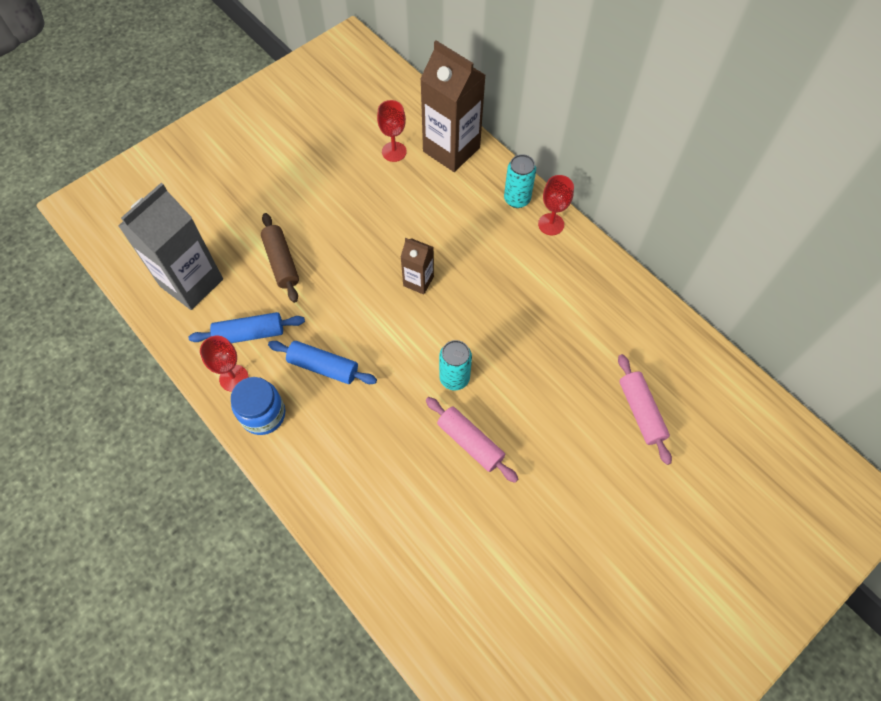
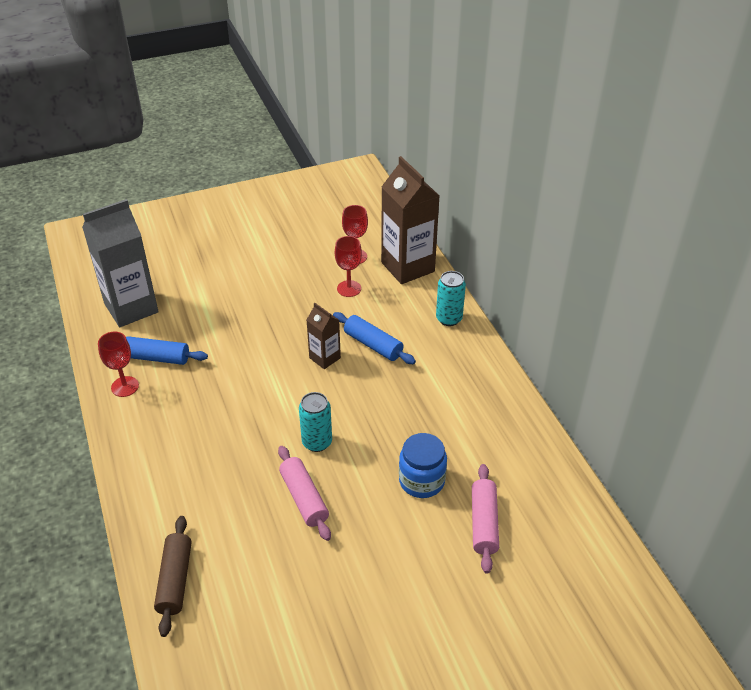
camera: 20 degrees right, 20 degrees down
blue jar [231,377,285,435] -> blue jar moved to [399,433,447,498]
brown rolling pin [261,213,299,303] -> brown rolling pin moved to [154,516,192,637]
blue rolling pin [268,341,377,384] -> blue rolling pin moved to [333,312,416,364]
red goblet [538,175,574,235] -> red goblet moved to [335,236,362,297]

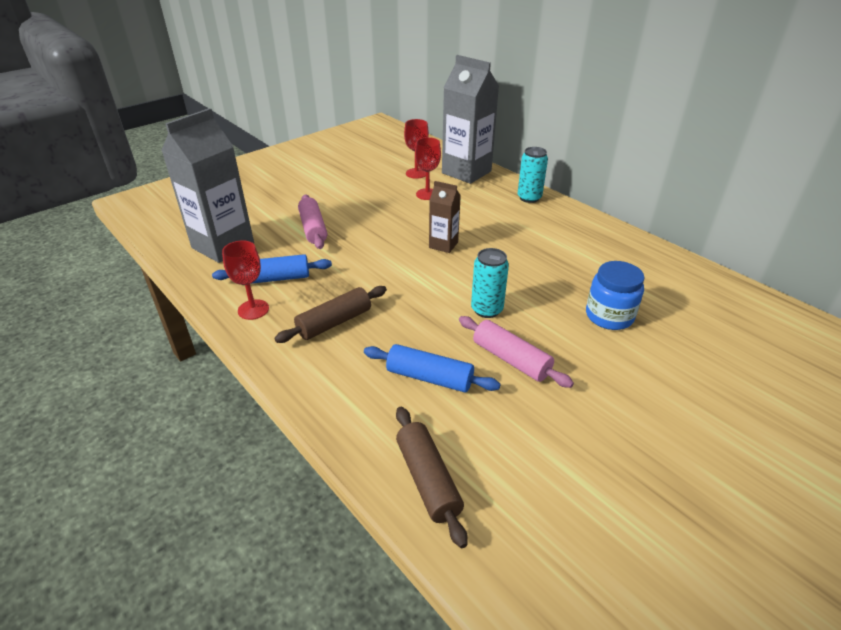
camera: 20 degrees left, 5 degrees down
blue rolling pin [333,312,416,364] -> blue rolling pin moved to [364,344,501,392]
brown carton [381,156,439,284] -> grey carton [442,55,499,184]
pink rolling pin [472,464,499,574] -> pink rolling pin moved to [298,195,327,249]
none -> brown rolling pin [274,286,387,343]

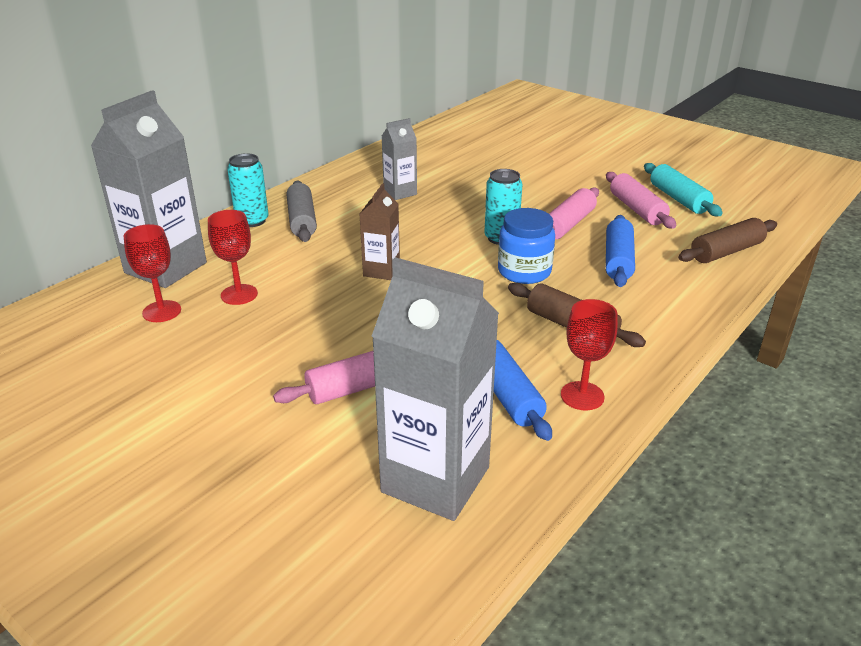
camera: 100 degrees left, 5 degrees down
blue jar [586,261,645,330] -> blue jar moved to [498,208,555,284]
none -> grey rolling pin [287,181,317,242]
none -> grey carton [382,118,417,200]
none -> pink rolling pin [606,172,676,229]
none -> turquoise rolling pin [644,163,723,216]

